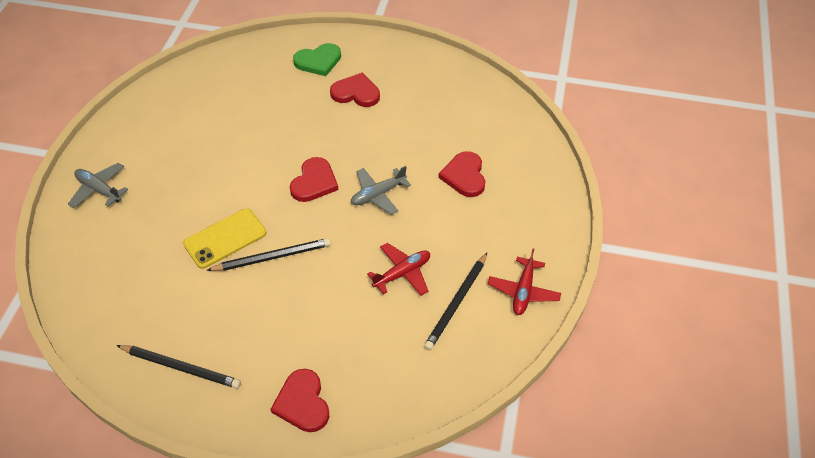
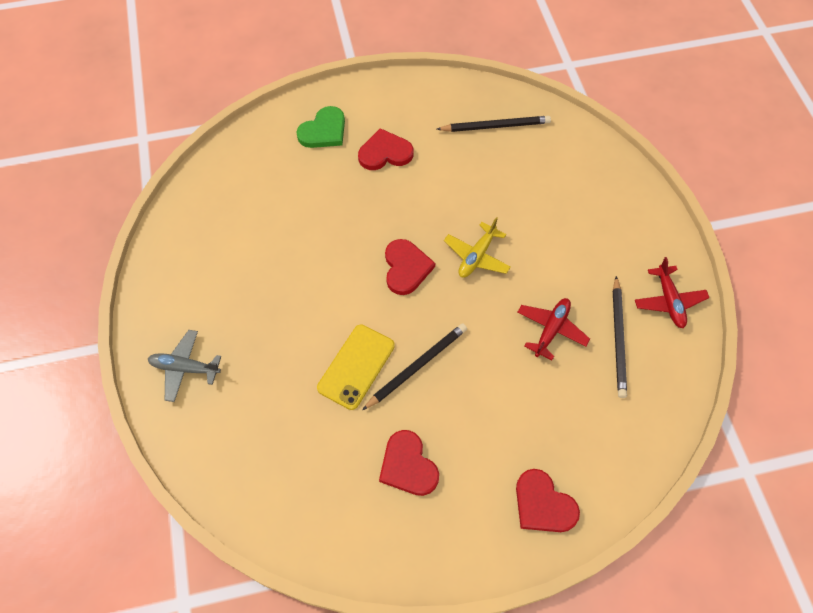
camera: 25 degrees left, 10 degrees up
black pencil [116,345,241,389] -> black pencil moved to [437,116,551,132]
grey plane [351,166,411,215] -> yellow plane [444,217,511,278]
red heart [439,151,485,197] -> red heart moved to [379,430,439,496]

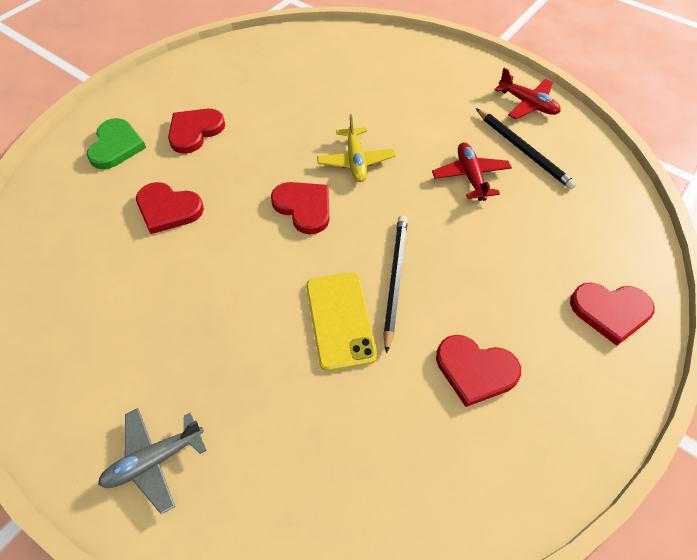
camera: 40 degrees left, 5 degrees down
black pencil [437,116,551,132] -> none
none -> red heart [136,182,204,234]

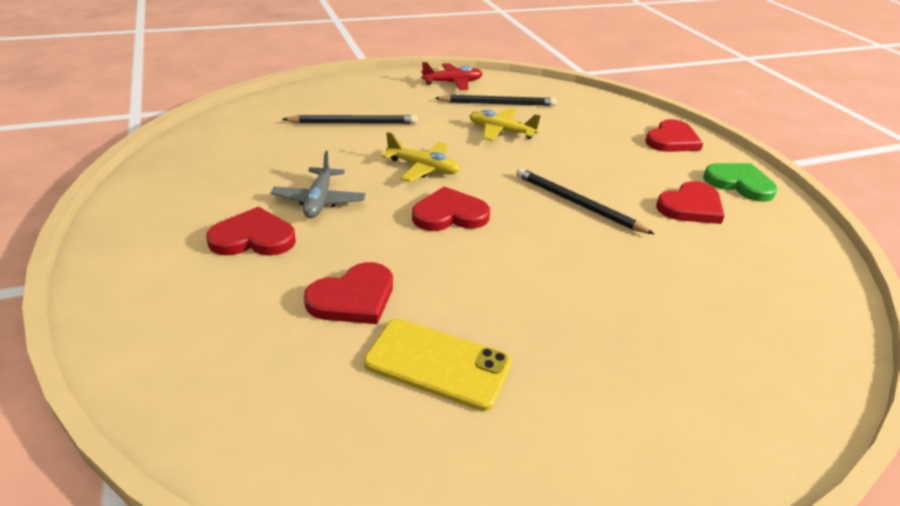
camera: 60 degrees left, 20 degrees down
green heart [87,118,146,169] -> green heart moved to [703,163,777,202]
grey plane [98,408,207,514] -> grey plane moved to [271,151,366,218]
red heart [168,109,225,154] -> red heart turned 105 degrees clockwise [206,207,296,256]
yellow phone [306,272,378,371] -> yellow phone moved to [364,319,512,411]
red plane [432,142,512,201] -> yellow plane [469,108,541,141]
none -> black pencil [282,115,418,124]

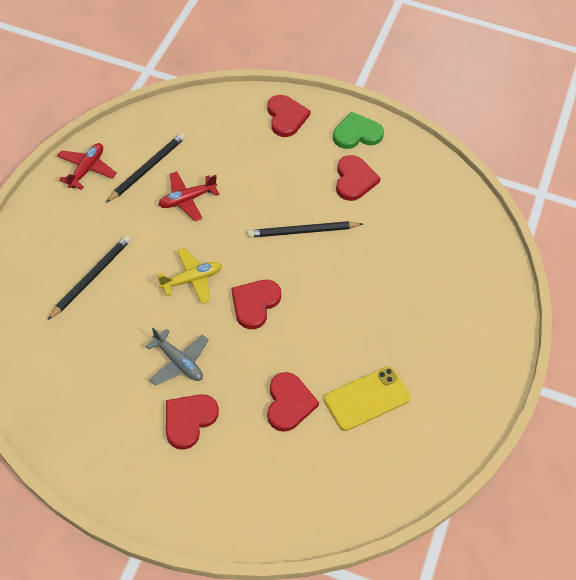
camera: 50 degrees left, 20 degrees up
yellow plane [469,108,541,141] -> red plane [159,172,220,221]

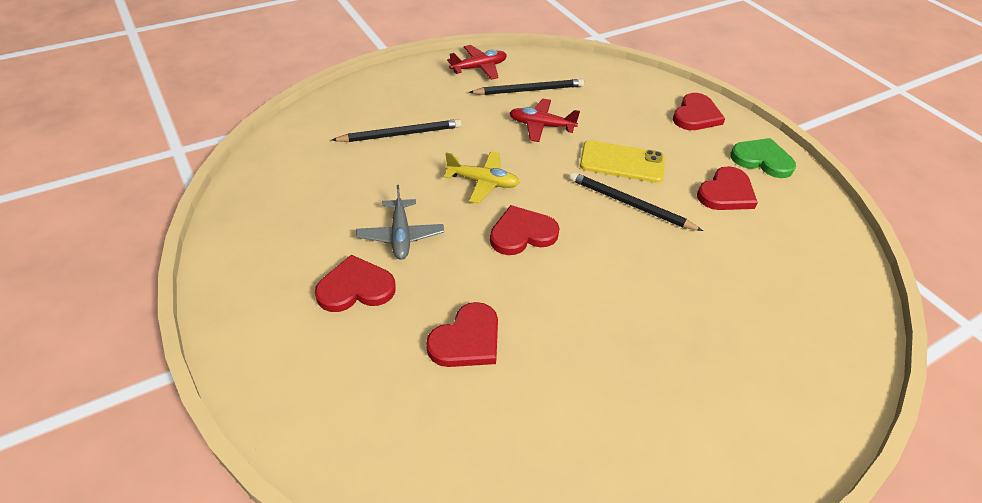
camera: 40 degrees right, 10 degrees down
yellow phone [324,367,410,431] -> yellow phone moved to [580,140,665,183]

